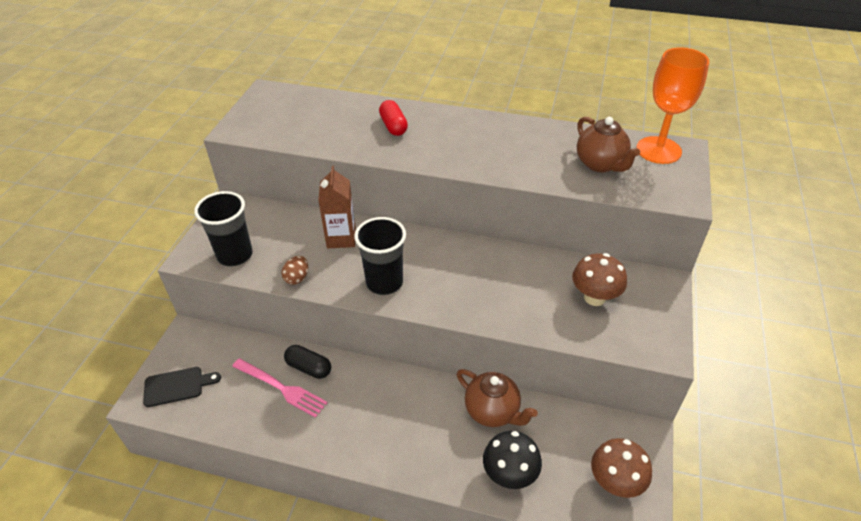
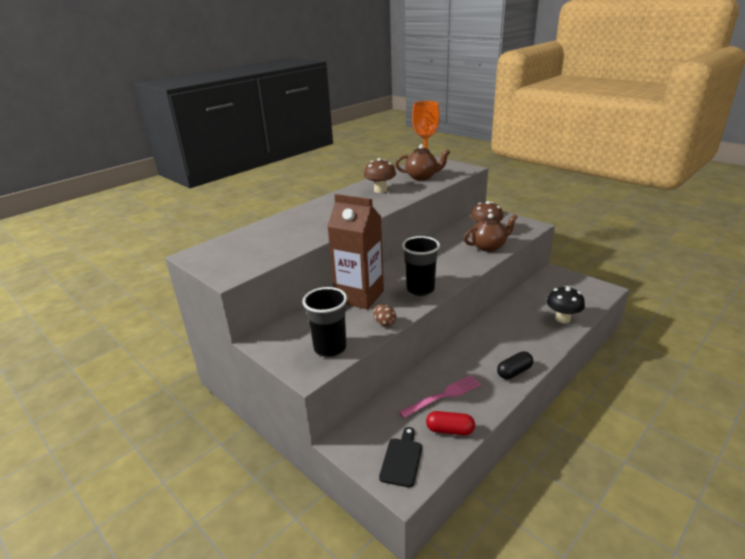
camera: 60 degrees left, 15 degrees down
black capsule [284,345,331,379] -> black capsule moved to [497,351,533,379]
brown carton [318,166,356,248] -> brown carton [327,194,384,310], size x1.63
red capsule [379,100,408,136] -> red capsule moved to [426,411,475,435]
brown teapot [457,369,538,427] -> brown teapot moved to [464,213,517,252]
brown mushroom [591,438,652,498] -> brown mushroom moved to [364,158,396,193]

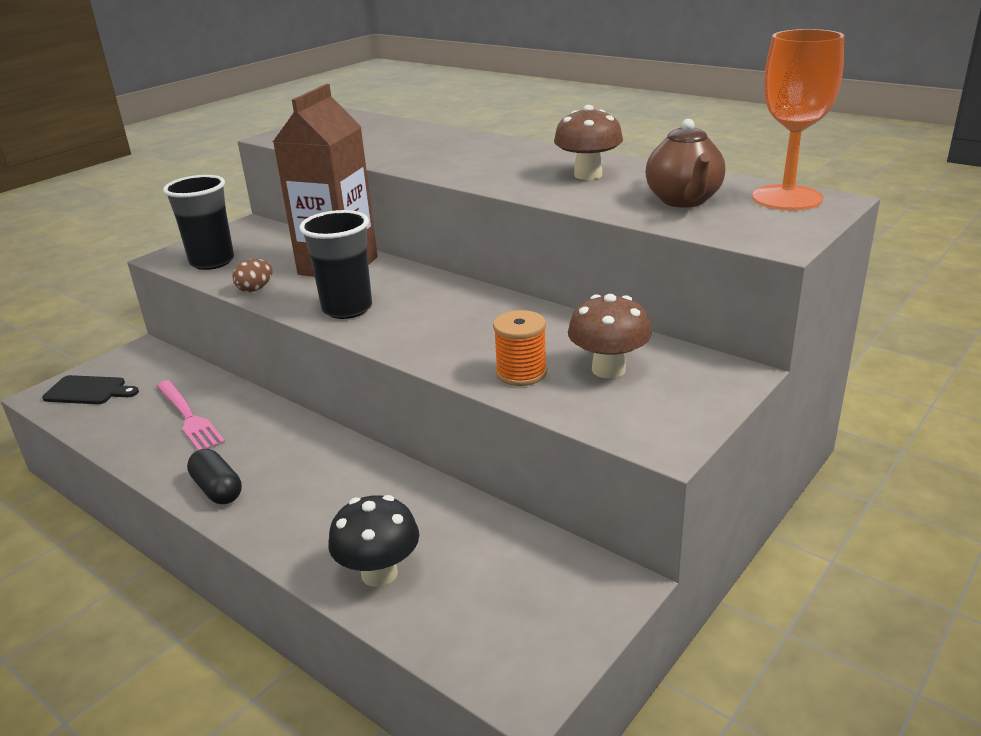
camera: 85 degrees right, 0 degrees up
red capsule [426,411,475,435] -> none
brown teapot [464,213,517,252] -> orange spool [493,310,547,386]

